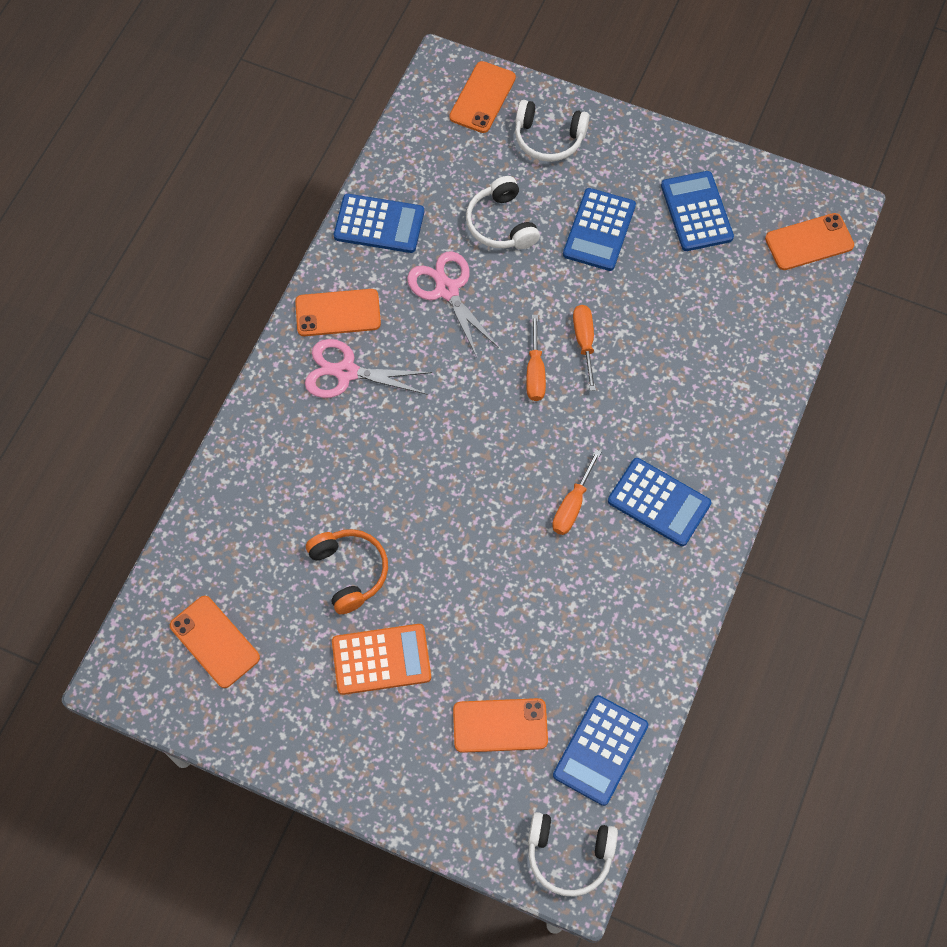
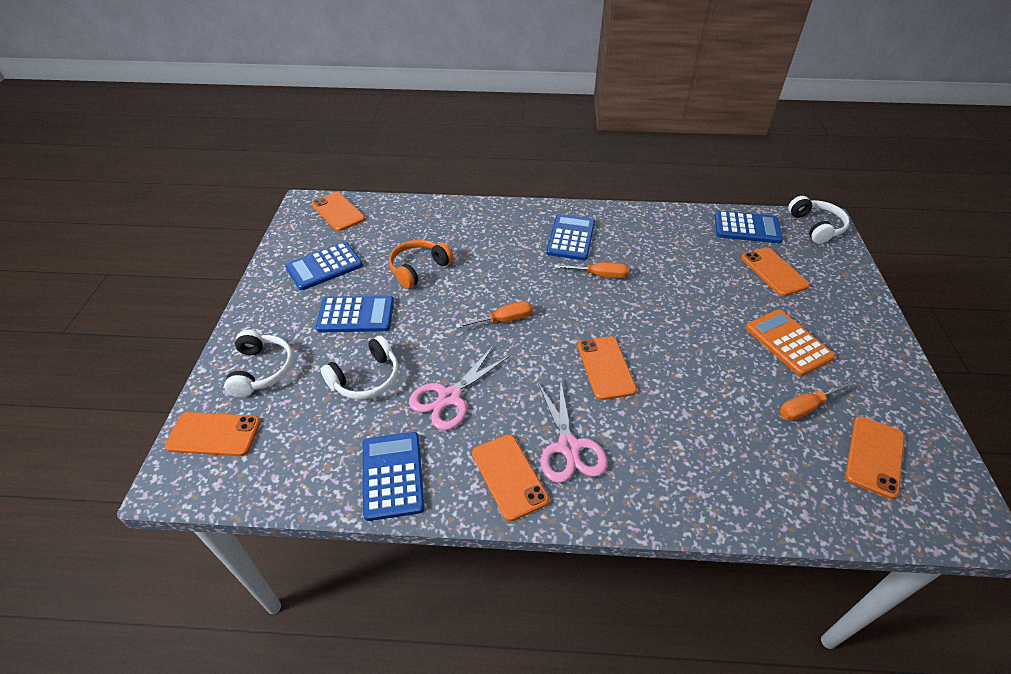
camera: 110 degrees left, 20 degrees down
orange headphones [306,529,388,614] -> orange headphones moved to [389,240,453,289]
orange screwdriver [573,305,596,391] -> orange screwdriver moved to [780,381,853,421]
none -> orange phone [577,336,637,400]

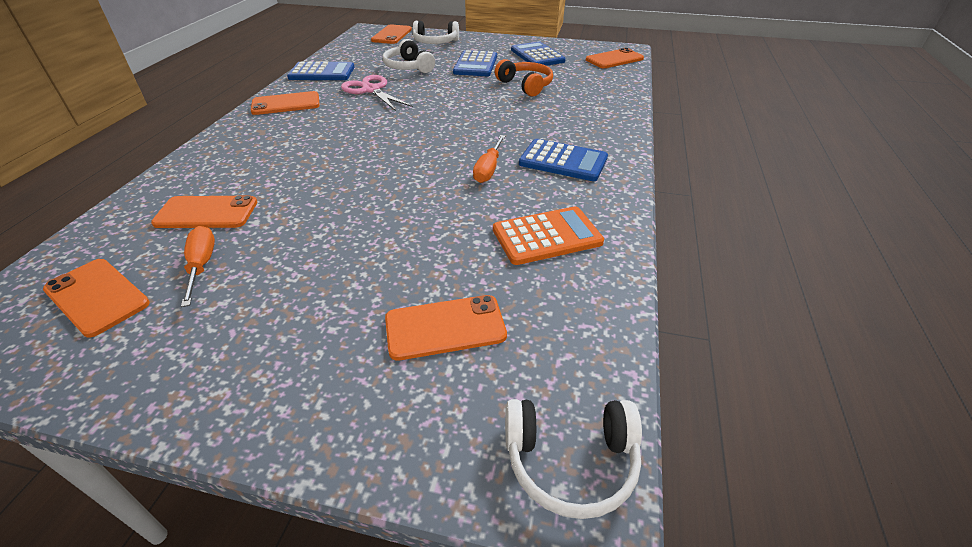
camera: 100 degrees right, 5 degrees down
orange screwdriver [455,301,533,328] -> none
pink scissors [538,377,608,483] -> none
orange phone [577,336,637,400] -> orange phone moved to [151,195,257,228]
blue calculator [714,211,783,243] -> none
orange calculator [746,309,835,376] -> orange calculator moved to [493,206,604,265]

